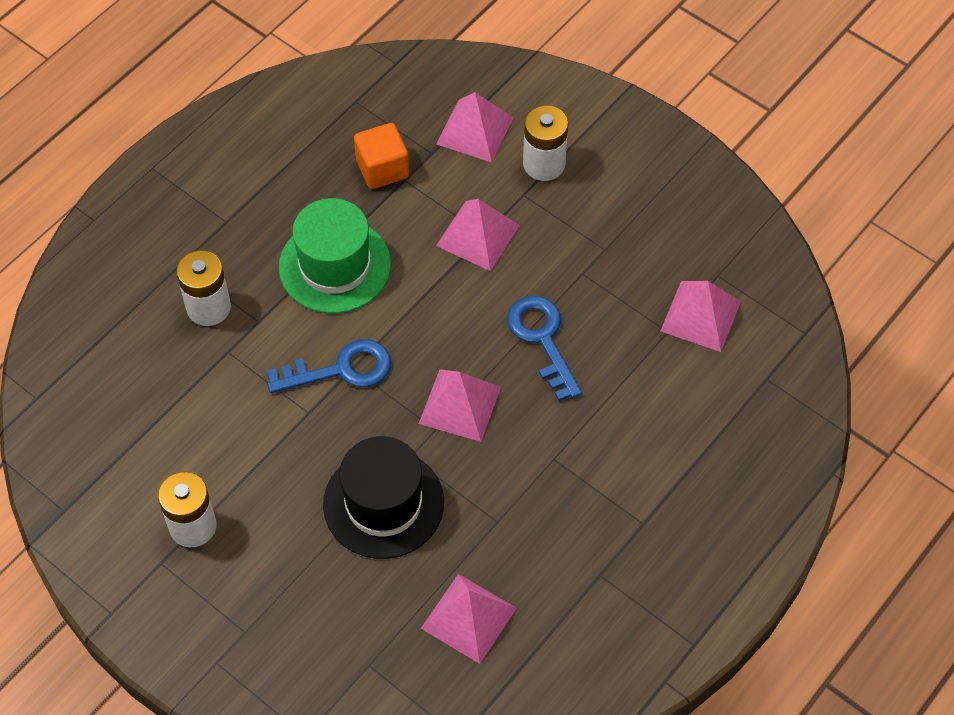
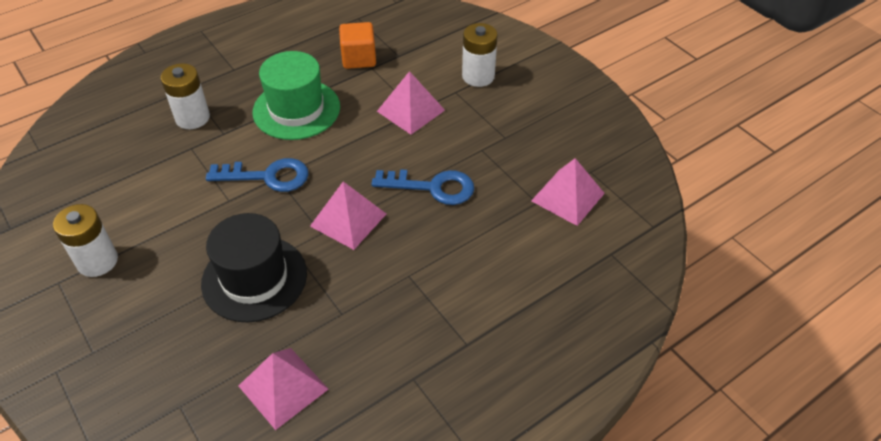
camera: 15 degrees right, 10 degrees down
pink pyramid [436,92,514,163] -> none
blue key [507,296,582,401] -> blue key turned 105 degrees clockwise [371,169,474,205]

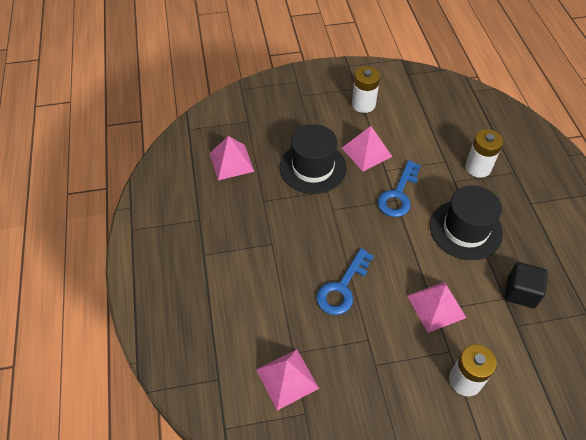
camera: 115 degrees right, 5 degrees up
green hat [252,51,340,140] -> black hat [430,185,503,260]
pink pyramid [310,181,386,250] -> pink pyramid moved to [342,126,392,172]
orange cube [339,22,376,69] -> black cube [505,262,548,308]

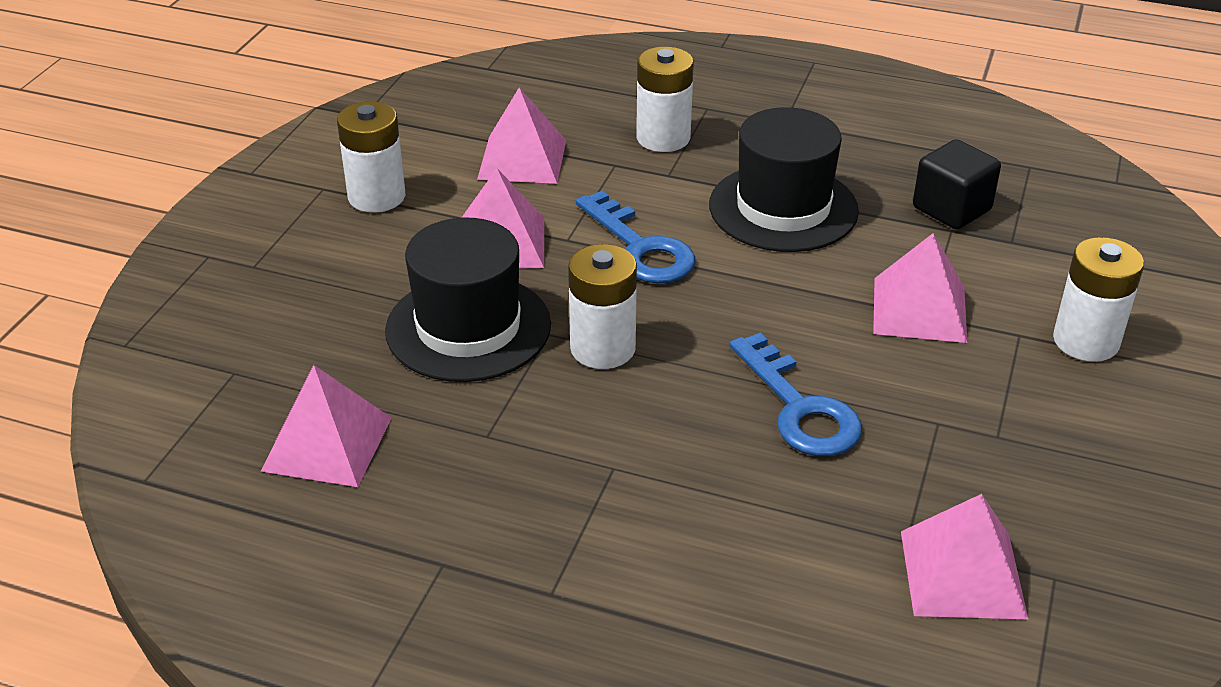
camera: 60 degrees left, 15 degrees down
none -> pink pyramid [477,87,566,184]
none -> white battery [568,244,637,369]

